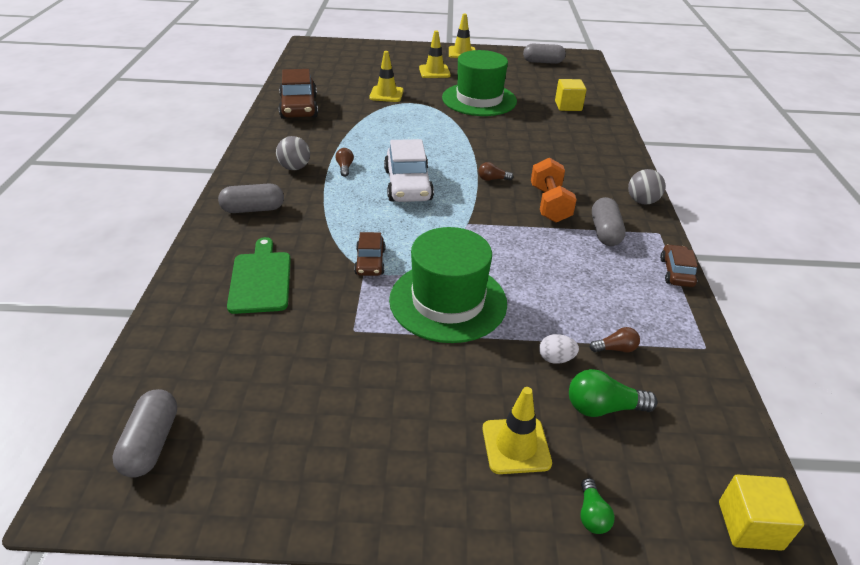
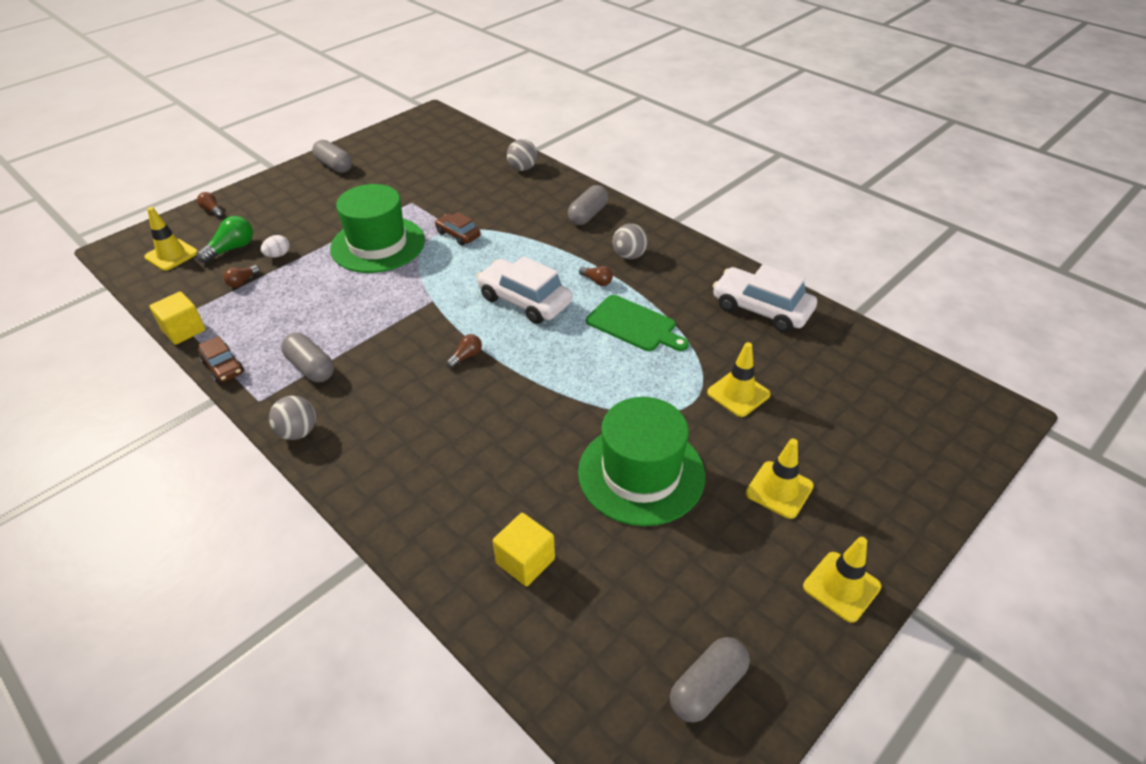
camera: 135 degrees right, 5 degrees up
grey capsule [112,389,177,478] -> grey capsule moved to [312,140,352,173]
green cutting board [227,237,291,314] -> green cutting board moved to [586,295,689,351]
brown car [279,69,318,119] -> white car [713,264,817,333]
yellow traffic cone [483,387,552,474] -> yellow traffic cone moved to [144,207,197,271]
orange dumbbell [531,158,577,223] -> none
green light bulb [581,478,615,534] -> brown light bulb [197,192,224,217]
yellow cube [719,475,804,551] -> yellow cube moved to [149,292,205,345]
none -> grey ball [507,139,537,171]

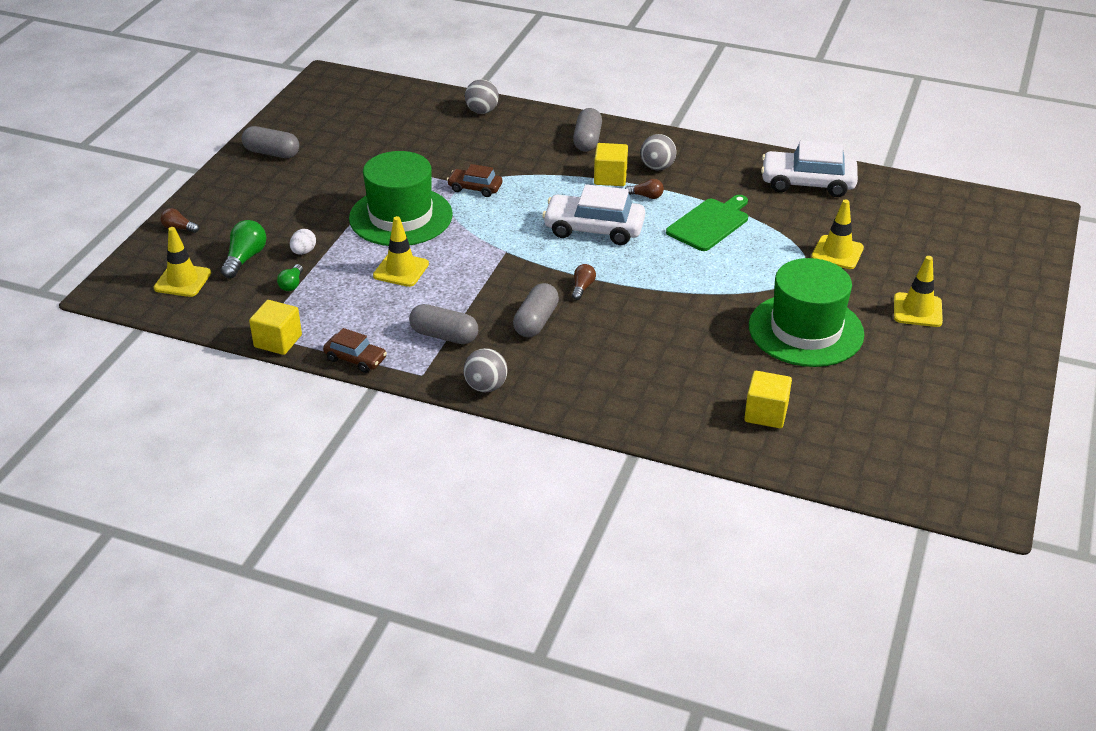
camera: 25 degrees left, 5 degrees down
brown light bulb [223,265,260,287] -> green light bulb [277,264,303,291]
green cutting board [586,295,689,351] -> green cutting board turned 60 degrees counterclockwise [666,195,748,251]
grey capsule [670,637,750,722] -> grey capsule moved to [513,283,559,337]
yellow traffic cone [803,537,882,623] -> yellow traffic cone moved to [373,216,429,287]
none -> yellow cube [594,143,628,186]

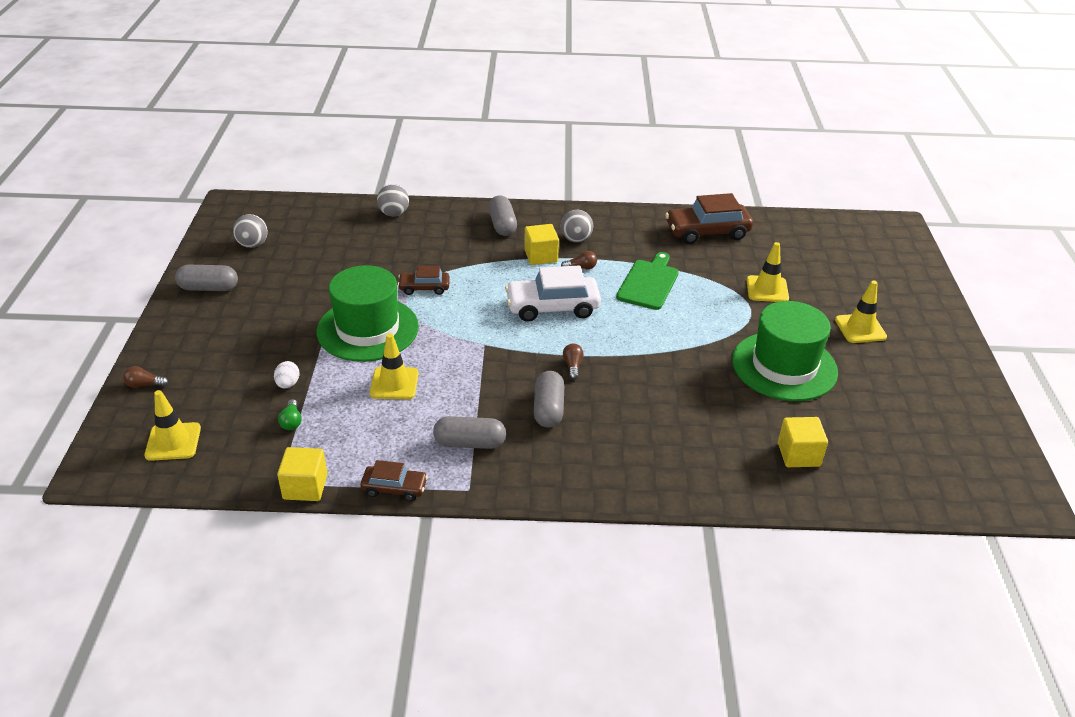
camera: 20 degrees left, 0 degrees up
green light bulb [221,220,266,278] -> none
grey ball [463,348,507,392] -> grey ball moved to [233,214,268,248]
white car [761,140,858,197] -> brown car [665,193,753,244]

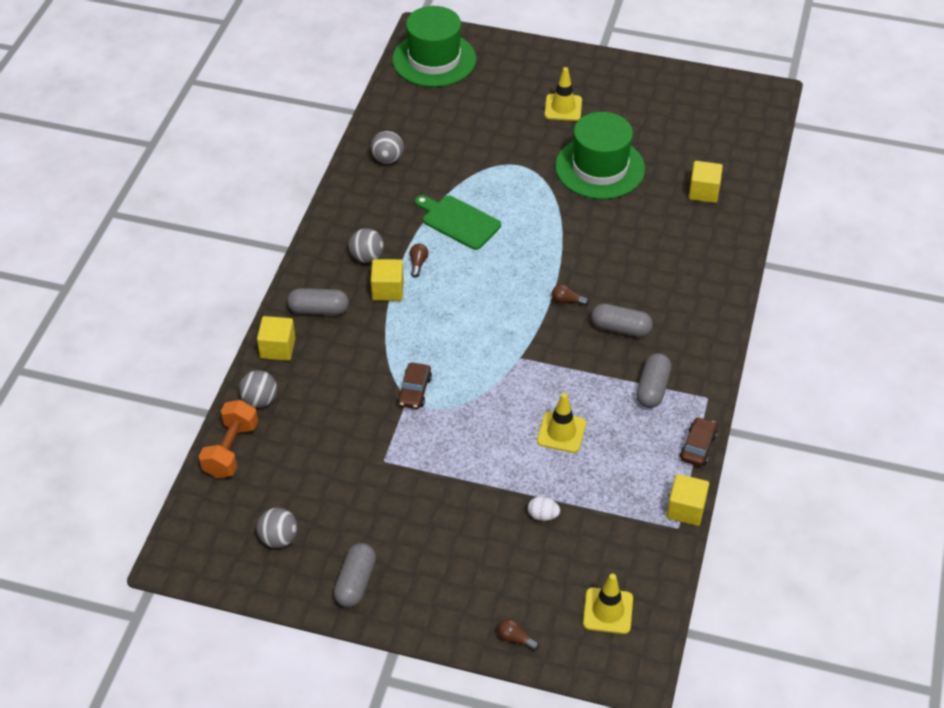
camera: 75 degrees left, 10 degrees up
brown light bulb [123,366,168,388] -> brown light bulb turned 105 degrees clockwise [498,619,539,651]
green light bulb [278,399,302,430] -> none
green hat [317,265,419,362] -> green hat moved to [392,6,476,87]
white car [505,265,601,322] -> none
brown car [665,193,753,244] -> grey ball [371,131,404,164]
yellow traffic cone [746,242,789,302] -> none
none -> orange dumbbell [199,400,258,478]
none -> yellow cube [257,316,296,361]

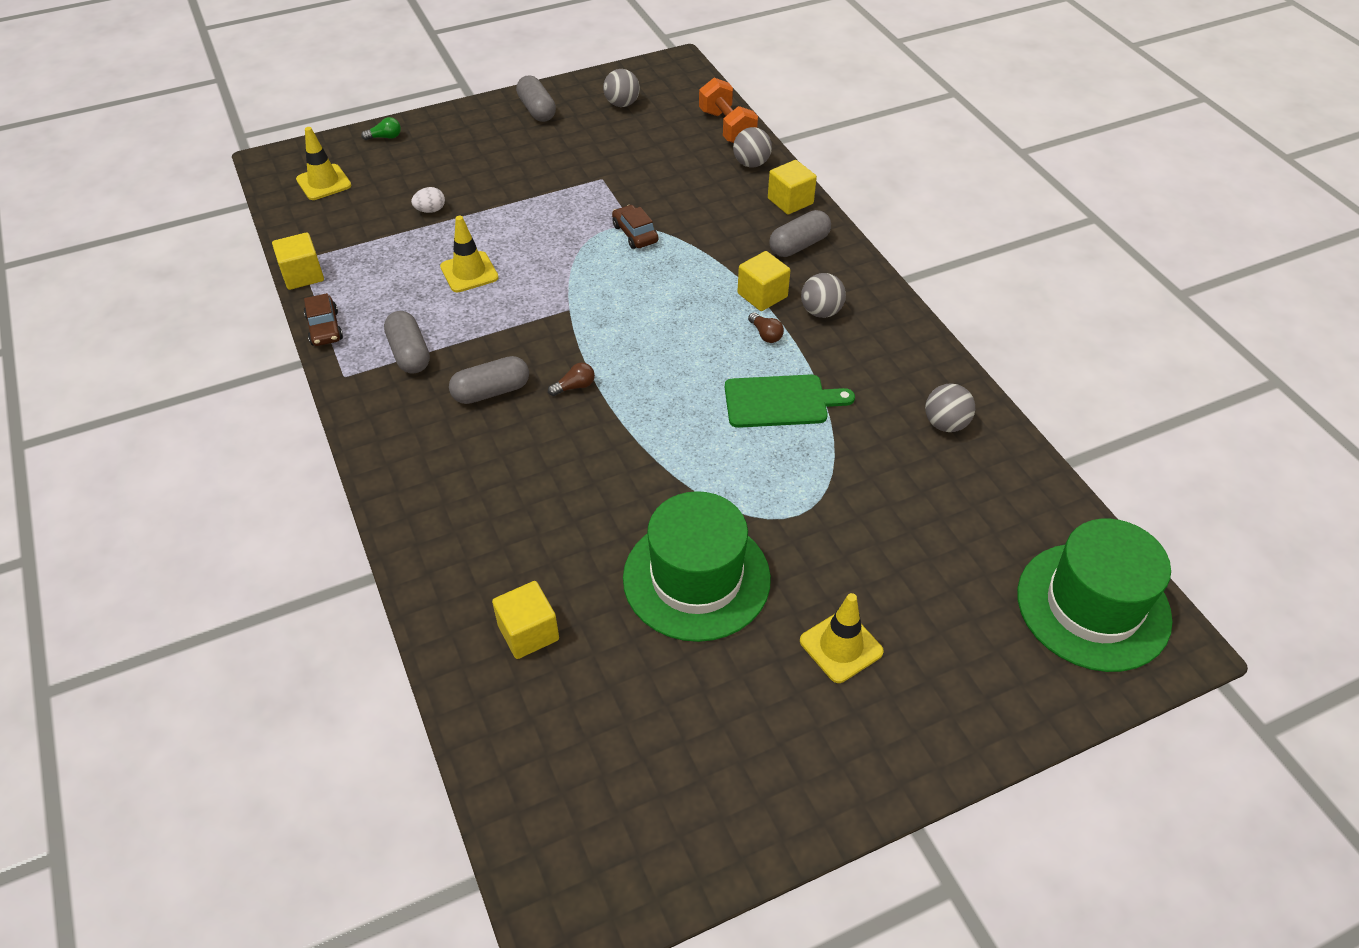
camera: 140 degrees right, 0 degrees up
brown light bulb [498,619,539,651] -> green light bulb [361,117,401,140]

